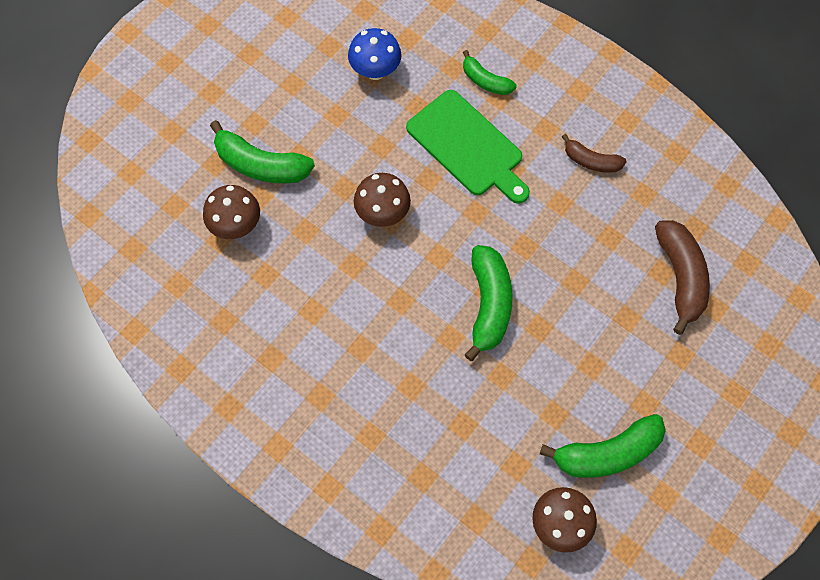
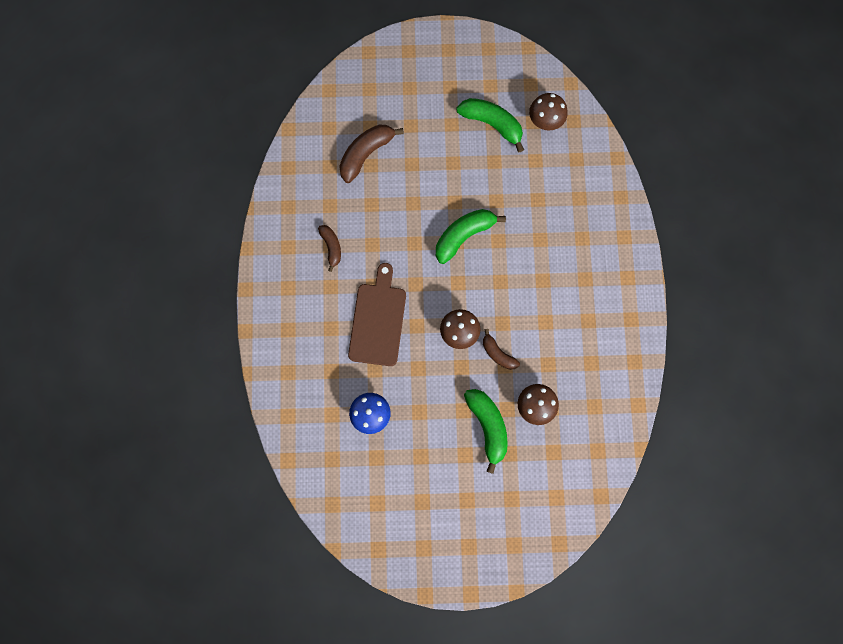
camera: 130 degrees left, 10 degrees up
green cutting board [406,90,530,204] -> brown cutting board [348,263,406,366]
green banana [463,50,516,95] -> none
none -> brown banana [483,329,520,370]

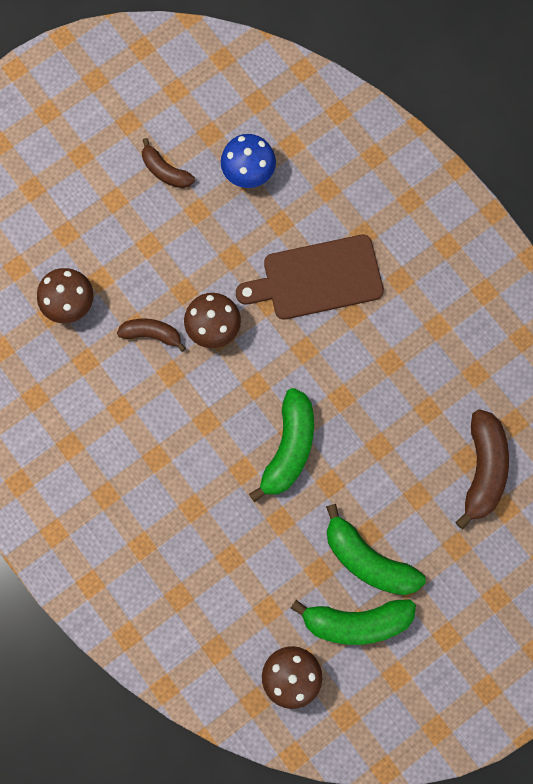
camera: 145 degrees right, 0 degrees up
brown banana [318,225,341,272] -> brown banana moved to [142,138,195,188]
brown cutting board [348,263,406,366] -> brown cutting board turned 105 degrees clockwise [236,235,384,320]
green banana [464,389,508,474] -> green banana moved to [326,504,426,595]

